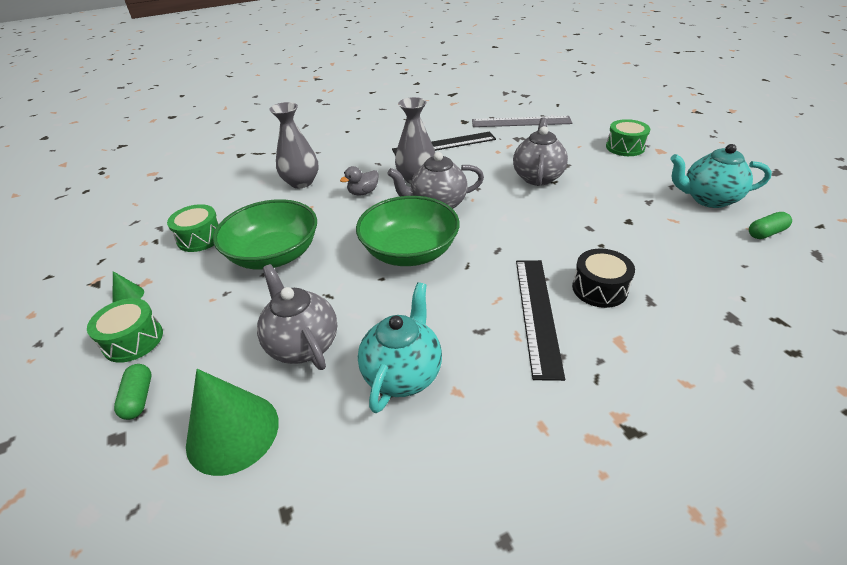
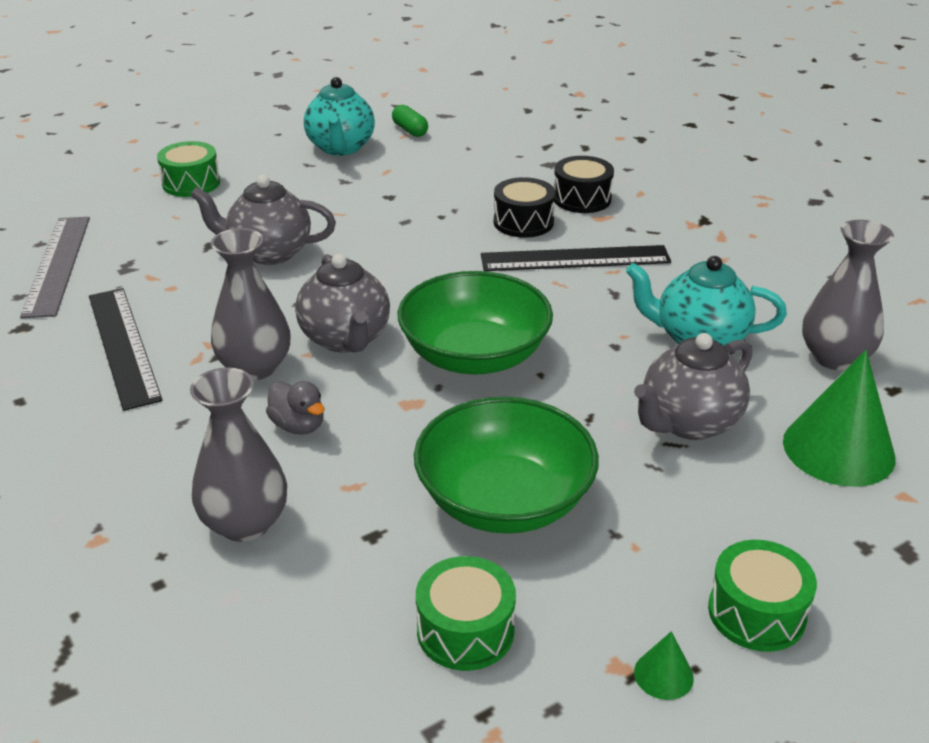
camera: 100 degrees left, 5 degrees down
green capsule [114,364,151,420] -> none
none -> black drum [554,156,614,213]
none -> grey vase [802,220,894,370]

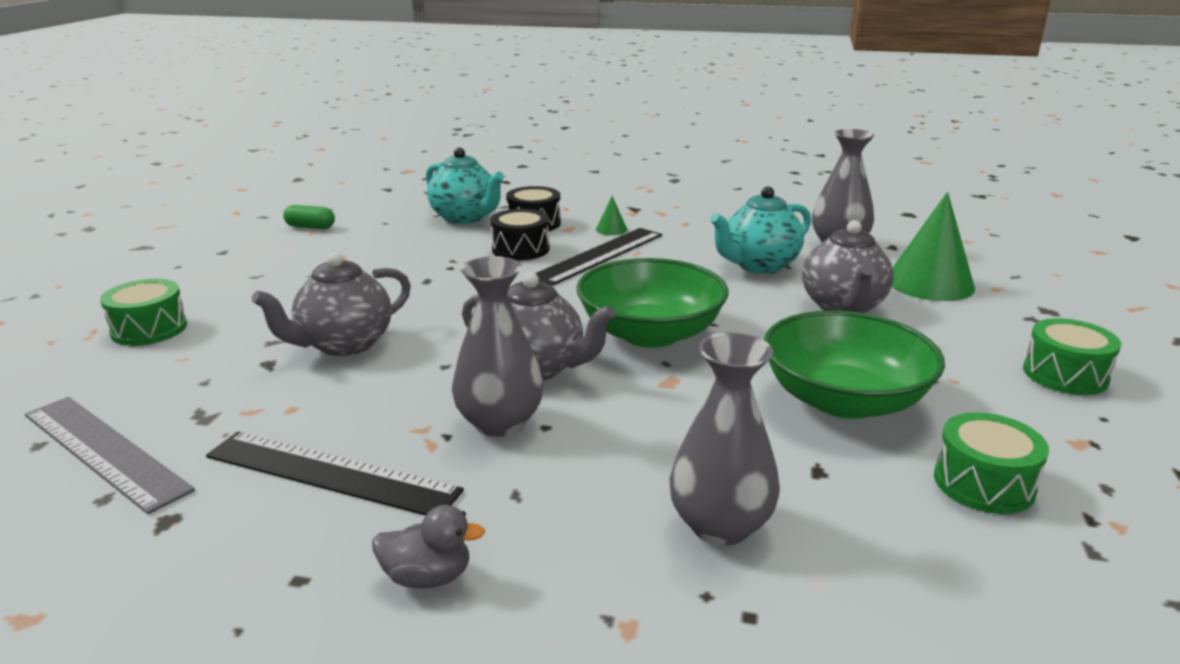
camera: 45 degrees left, 10 degrees down
grey duck [266,381,325,435] -> grey duck moved to [372,505,485,589]
turquoise teapot [304,77,375,156] -> turquoise teapot moved to [426,148,504,224]
green cone [634,631,694,700] -> green cone moved to [596,196,627,235]

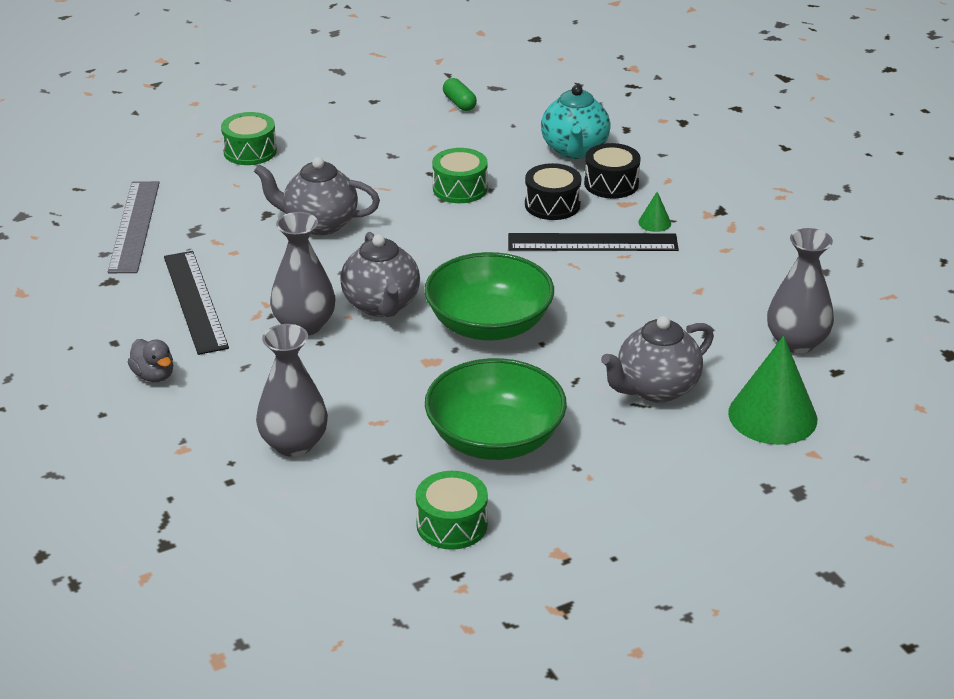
camera: 50 degrees right, 10 degrees up
turquoise teapot [710,186,811,274] -> none
green drum [1023,318,1121,395] -> green drum moved to [432,148,488,203]

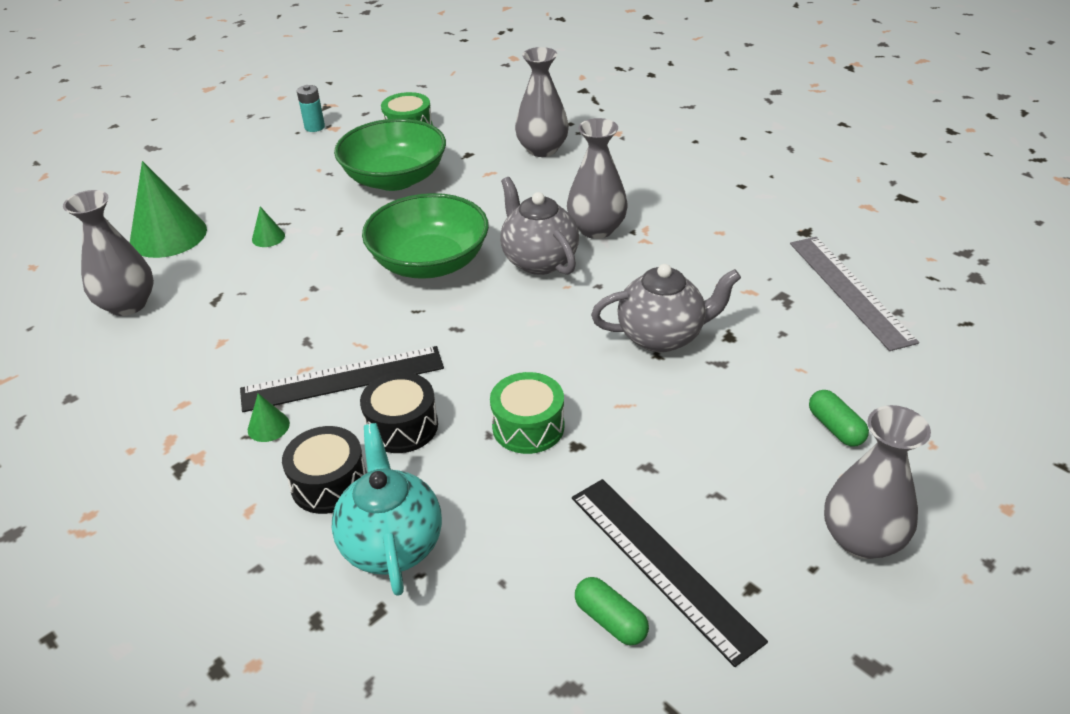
camera: 165 degrees right, 5 degrees up
grey duck [128,339,173,382] -> none
black ruler [164,251,229,355] -> black ruler moved to [572,479,768,667]
green drum [221,112,277,165] -> green capsule [809,390,869,447]
grey teapot [601,316,714,403] -> green cone [252,206,285,247]
none -> turquoise battery [297,85,325,132]
none -> grey vase [824,405,931,559]

